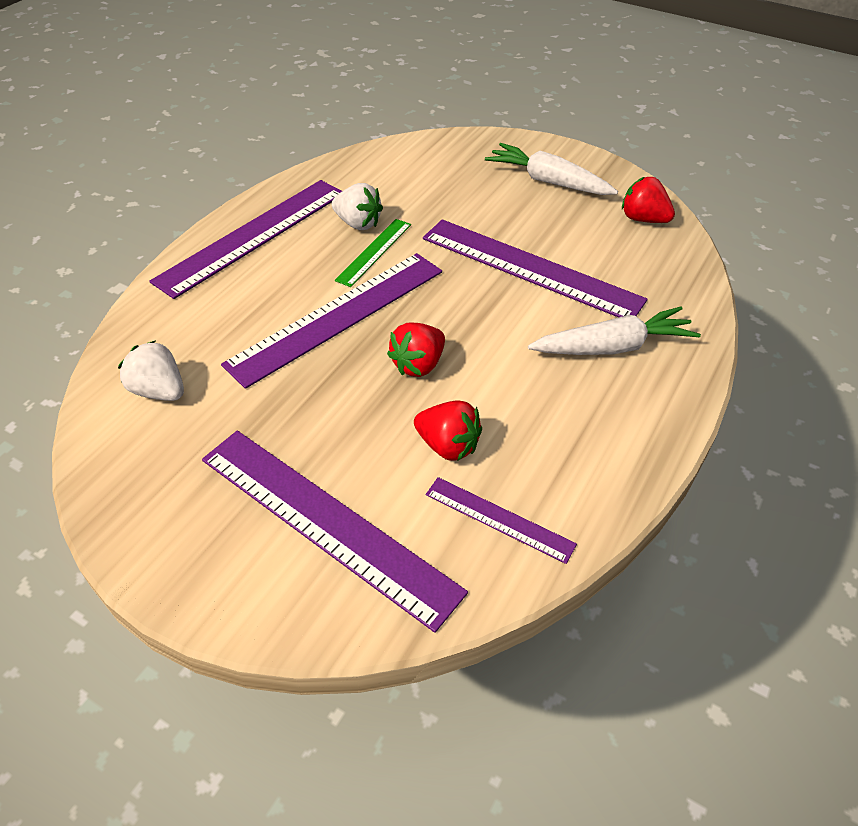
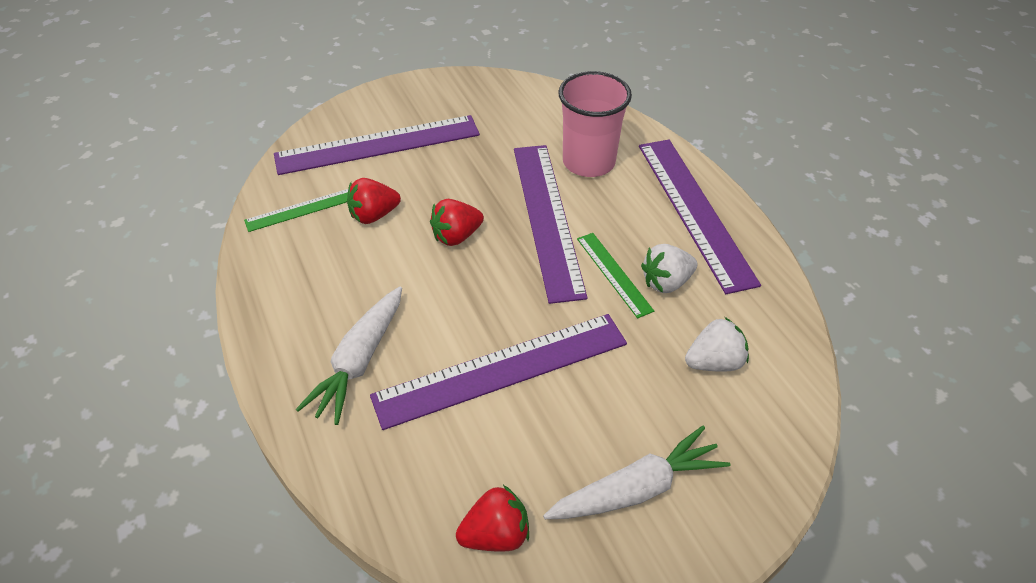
camera: 125 degrees right, 0 degrees up
white strawberry [118,340,184,401] -> white strawberry moved to [685,317,749,372]
red strawberry [387,323,445,377] -> red strawberry turned 105 degrees counterclockwise [430,199,484,246]
purple ruler [426,477,577,564] -> green ruler [244,189,348,232]
none -> pink cup [558,71,632,177]

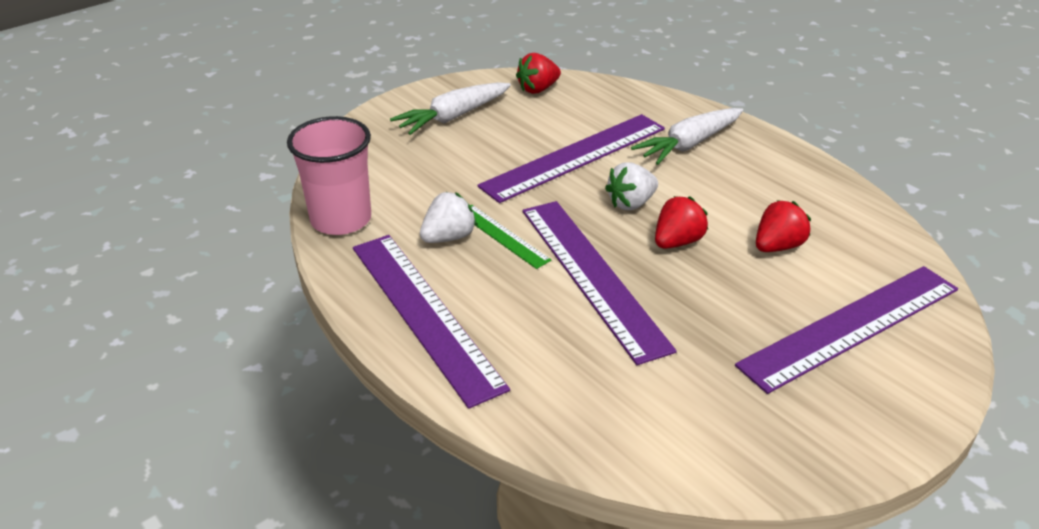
camera: 165 degrees right, 10 degrees down
green ruler [244,189,348,232] -> none
white carrot [296,286,402,425] -> white carrot turned 135 degrees counterclockwise [631,108,743,165]
pink cup [558,71,632,177] -> pink cup moved to [287,116,371,235]
white strawberry [685,317,749,372] -> white strawberry moved to [605,162,658,210]

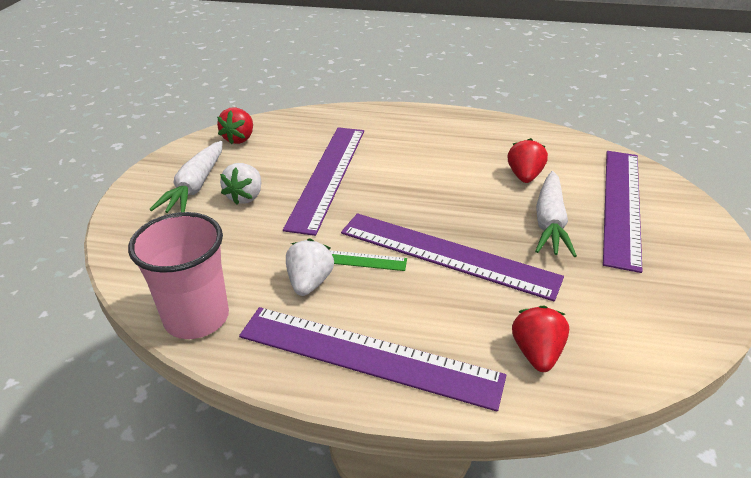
camera: 40 degrees left, 0 degrees up
white strawberry [605,162,658,210] -> white strawberry moved to [220,163,261,205]
white carrot [631,108,743,165] -> white carrot moved to [535,171,577,257]
red strawberry [655,196,708,249] -> red strawberry moved to [512,305,569,372]

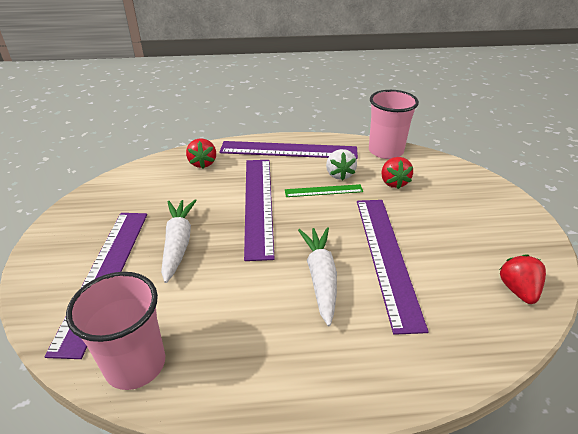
camera: 165 degrees right, 0 degrees up
white carrot [149,141,223,213] -> white carrot moved to [298,227,337,326]
white strawberry [220,163,261,205] -> none
purple ruler [341,213,564,301] -> purple ruler turned 75 degrees clockwise [244,160,275,261]
red strawberry [508,138,548,183] -> red strawberry moved to [381,157,413,189]
none -> pink cup [66,272,165,390]

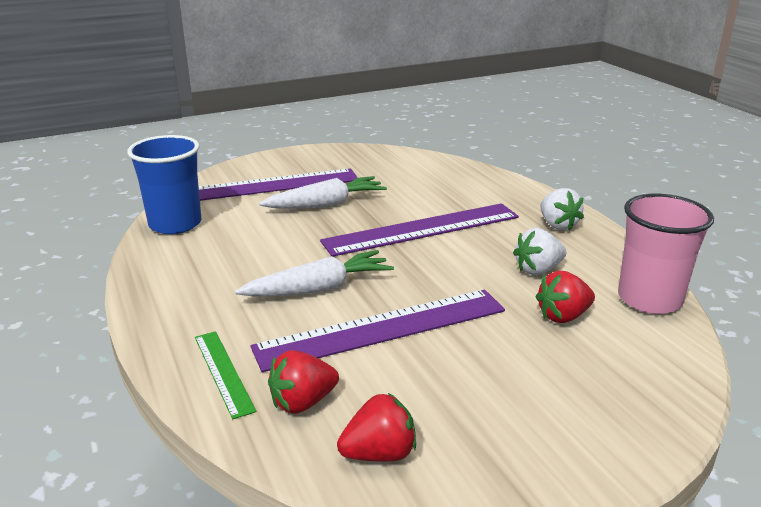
camera: 70 degrees right, 10 degrees down
pink cup [66,272,165,390] -> blue cup [127,135,201,234]
red strawberry [186,138,216,168] -> red strawberry moved to [268,350,339,414]
purple ruler [219,141,358,159] -> white strawberry [540,188,584,230]
green ruler [285,184,363,197] -> green ruler moved to [195,331,256,419]

